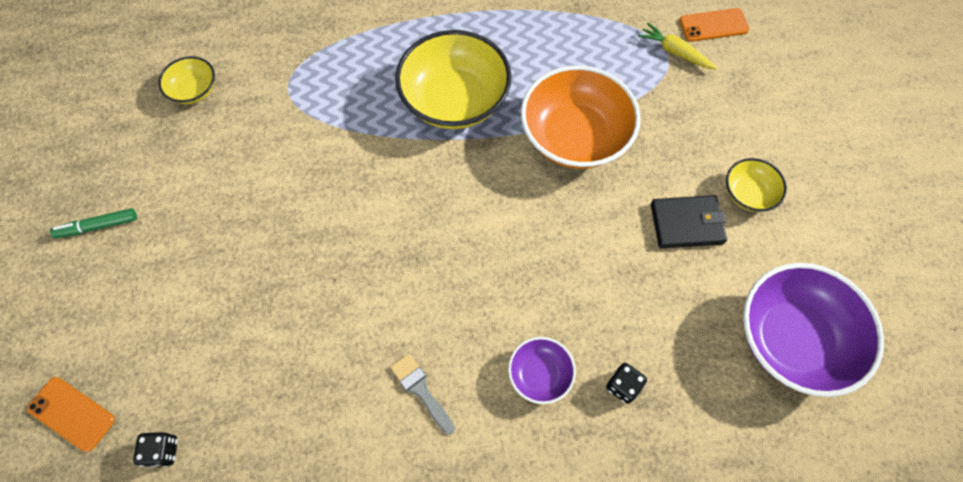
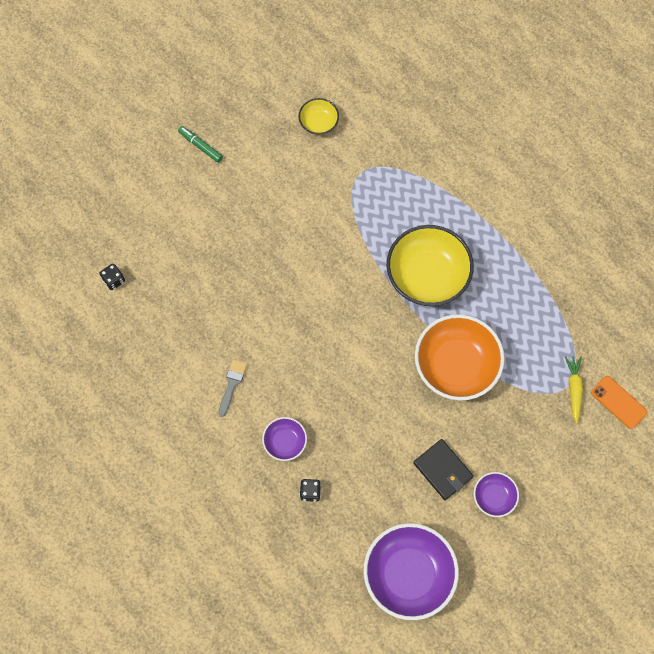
camera: 55 degrees right, 5 degrees up
orange phone [27,377,115,452] -> none
yellow bowl [726,158,787,212] -> purple bowl [474,472,519,517]

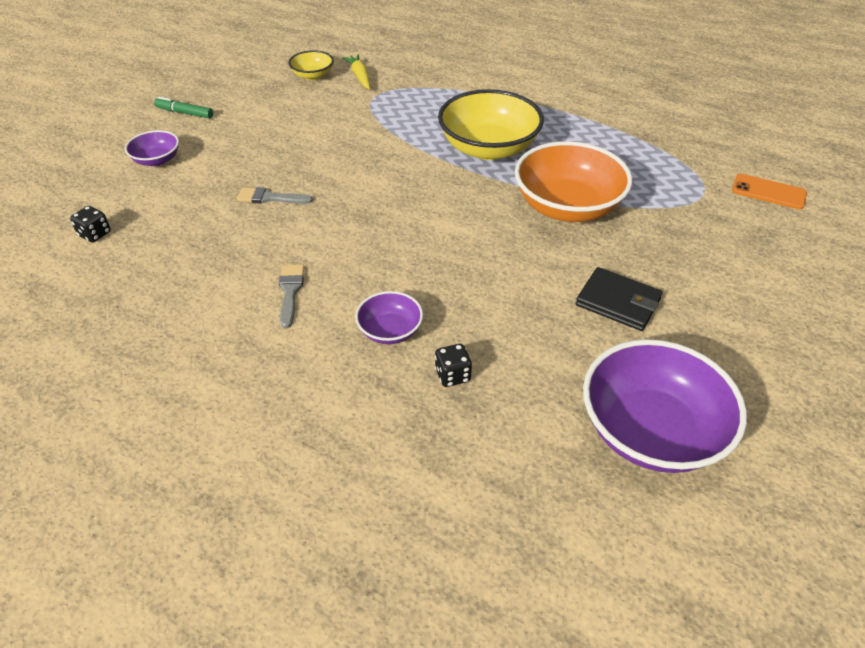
camera: 20 degrees left, 25 degrees down
purple bowl [474,472,519,517] -> purple bowl moved to [125,130,179,166]
yellow carrot [565,356,583,424] -> yellow carrot moved to [343,54,370,89]
none -> grey brush [237,187,313,204]

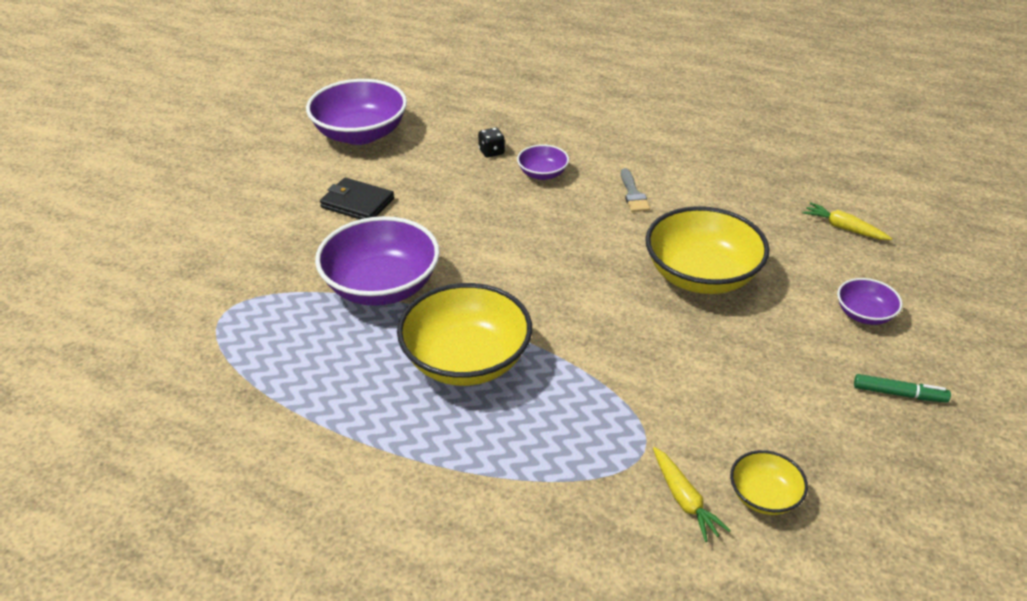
camera: 175 degrees right, 5 degrees down
black dice [70,206,111,242] -> yellow carrot [802,202,892,240]
grey brush [237,187,313,204] -> yellow bowl [645,206,770,294]
orange bowl [515,141,632,222] -> purple bowl [315,216,440,306]
orange phone [732,174,807,209] -> none

